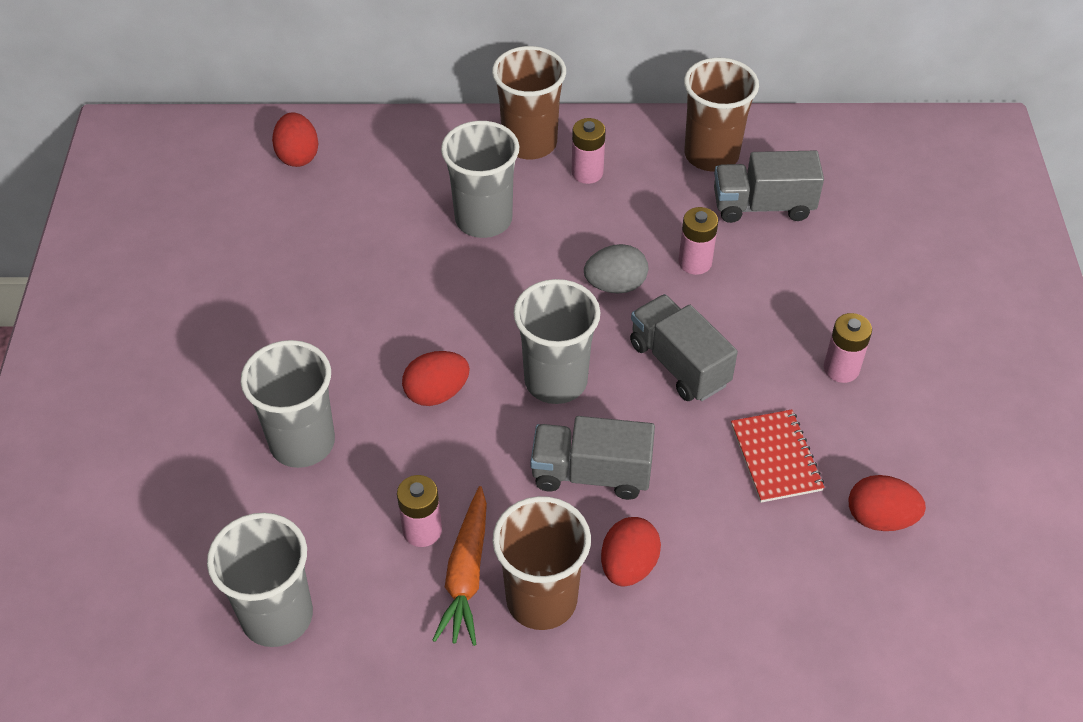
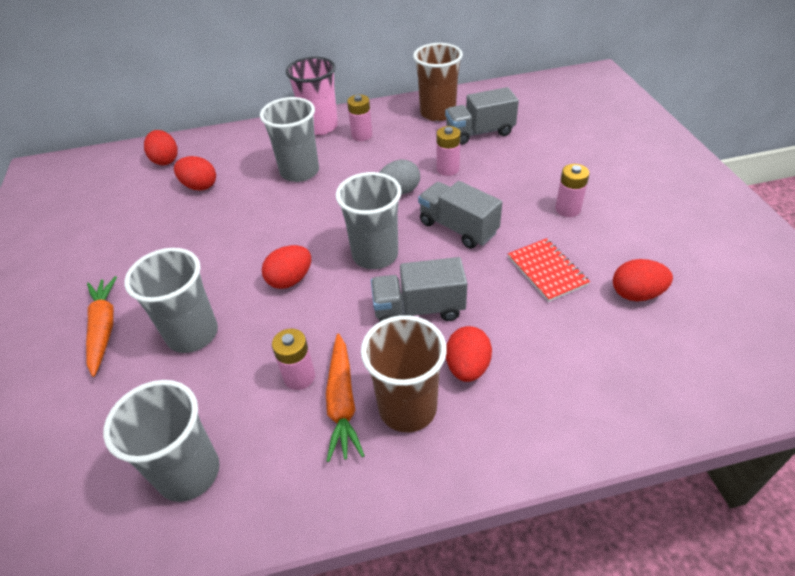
camera: 10 degrees left, 5 degrees down
brown cup [492,46,566,159] -> pink cup [286,57,338,136]
none -> orange carrot [86,276,117,377]
none -> red egg [174,156,216,191]

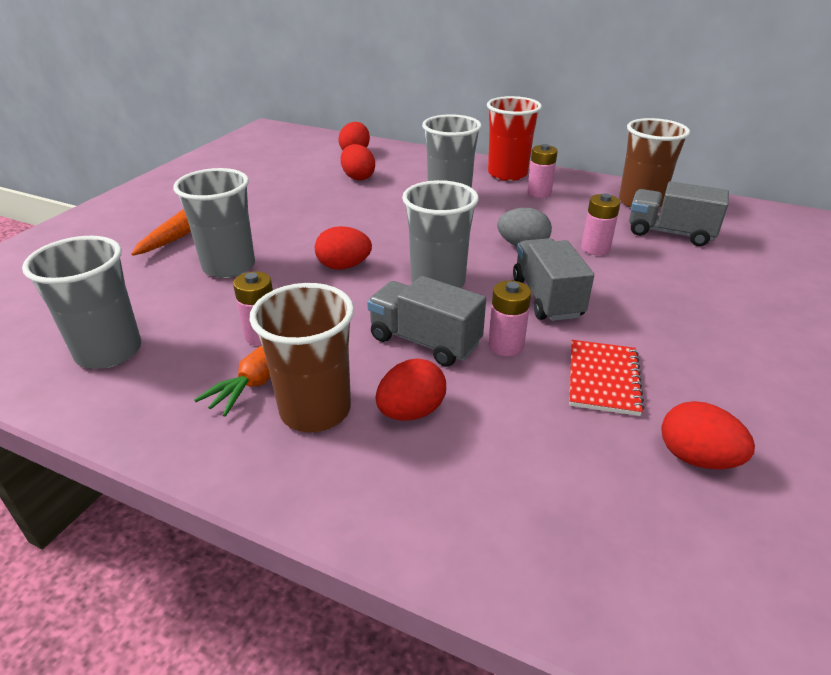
camera: 35 degrees right, 10 degrees down
pink cup [286,57,338,136] -> red cup [487,96,542,181]
pink battery [555,164,590,217] -> pink battery moved to [488,280,531,356]

